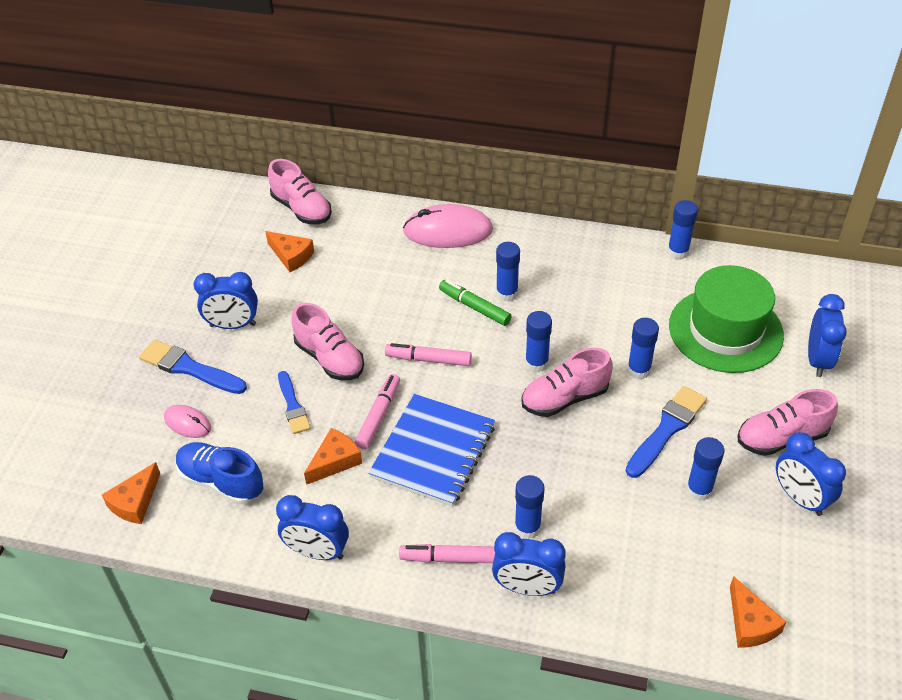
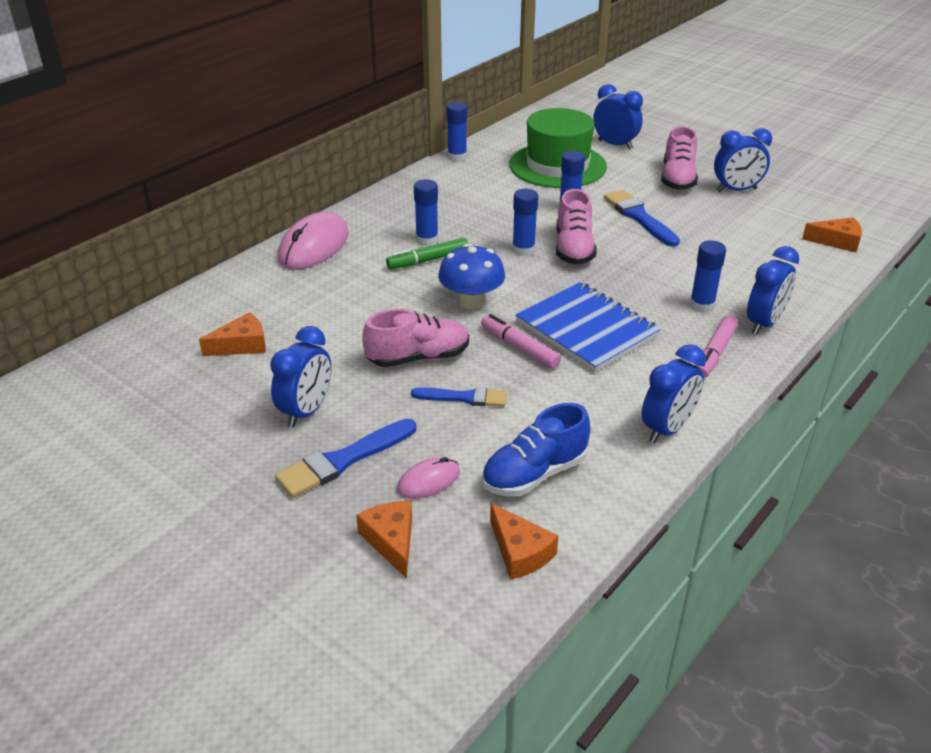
camera: 65 degrees left, 10 degrees down
pink shoe [268,159,332,224] -> none
orange cheese [304,428,362,485] -> orange cheese moved to [356,501,412,578]
pink marker [385,343,472,366] -> blue mushroom [438,244,505,309]
blue glue stick [686,437,724,501] -> none

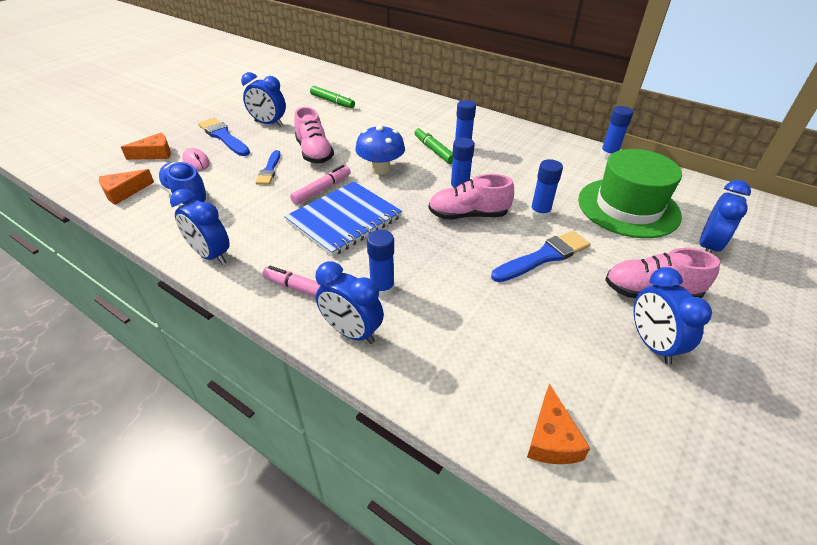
camera: 85 degrees right, 5 degrees up
orange cheese [199,312,266,356] -> green marker [310,86,355,108]
pink mouse [278,212,349,270] -> none

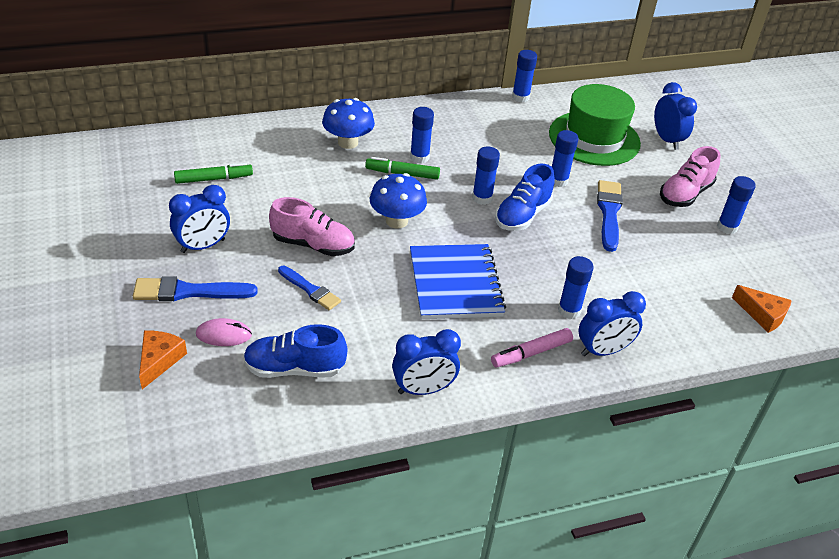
camera: 55 degrees left, 0 degrees up
orange cheese [99,169,154,205] -> none
pink marker [290,165,351,205] -> none
pink shoe [429,174,514,219] -> blue shoe [495,164,555,231]
blue clock [634,267,712,365] -> blue glue stick [717,176,756,234]
none -> blue mushroom [322,98,375,149]

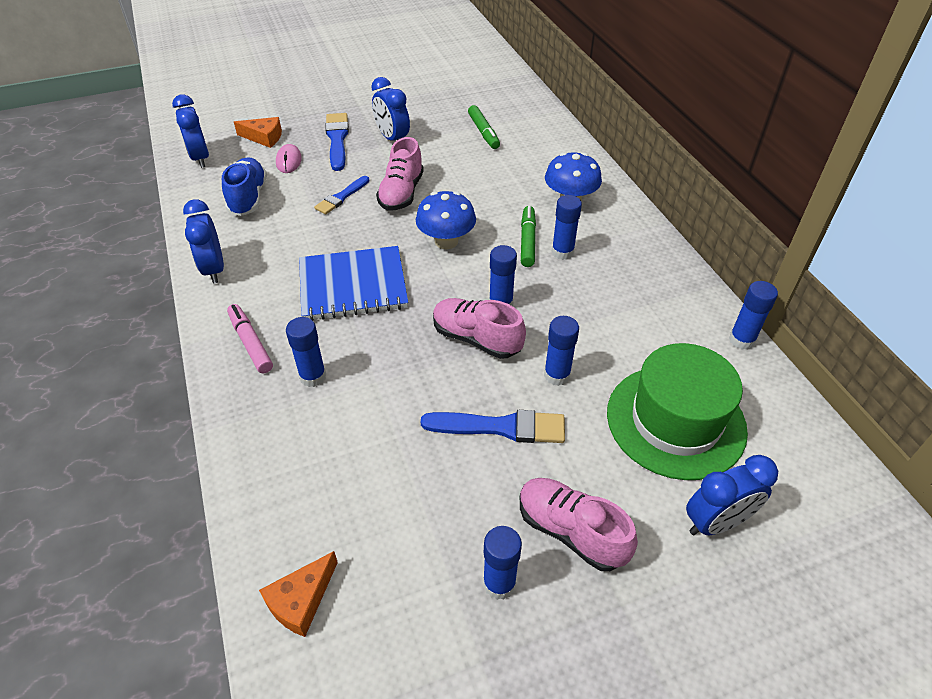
camera: 90 degrees right, 5 degrees up
blue shoe [495,164,555,231] -> pink shoe [433,298,526,359]
blue clock [579,291,646,356] -> blue clock moved to [172,95,209,168]

